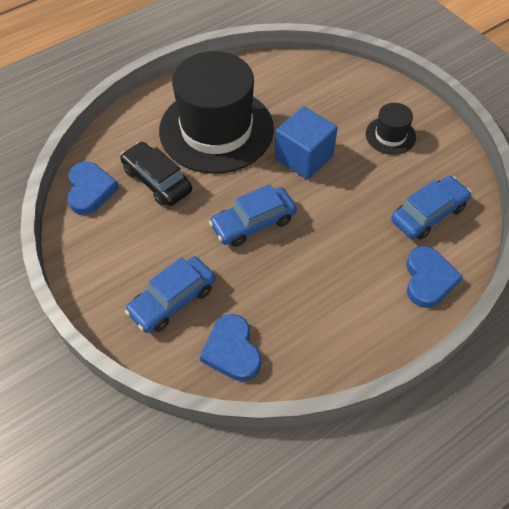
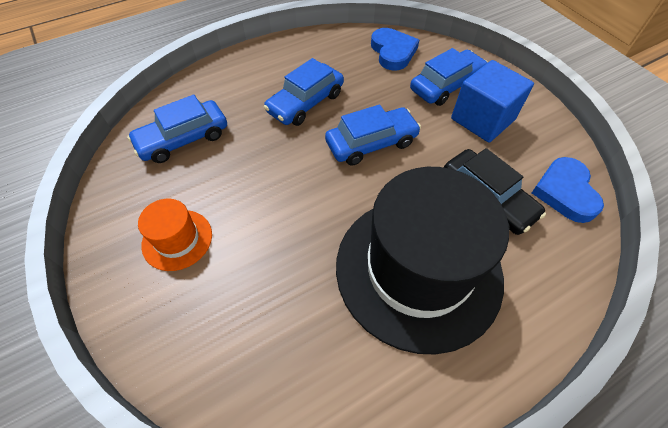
camera: 175 degrees left, 0 degrees up
blue cube [275,106,338,180] -> blue cube moved to [451,60,534,143]
black hat [366,103,416,155] -> orange hat [138,199,212,271]
blue heart [406,246,463,308] -> none
none -> blue car [264,58,344,126]

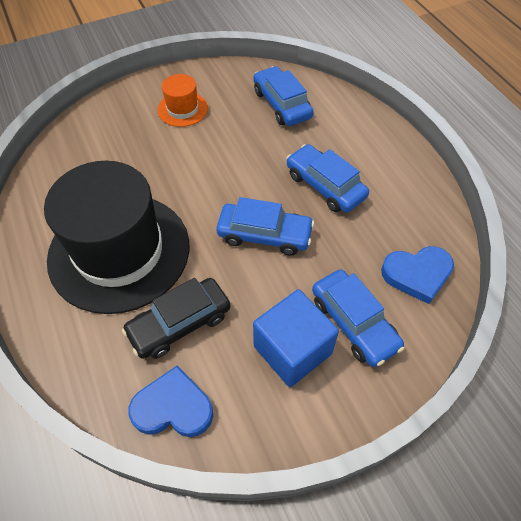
camera: 95 degrees right, 0 degrees up
blue car [325,104,421,166] -> blue car turned 60 degrees counterclockwise [216,197,314,256]

